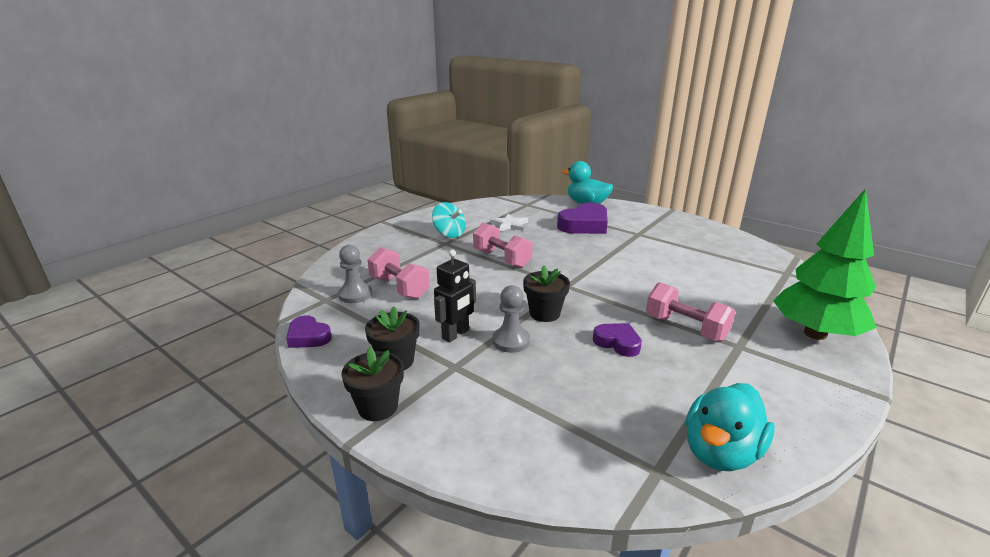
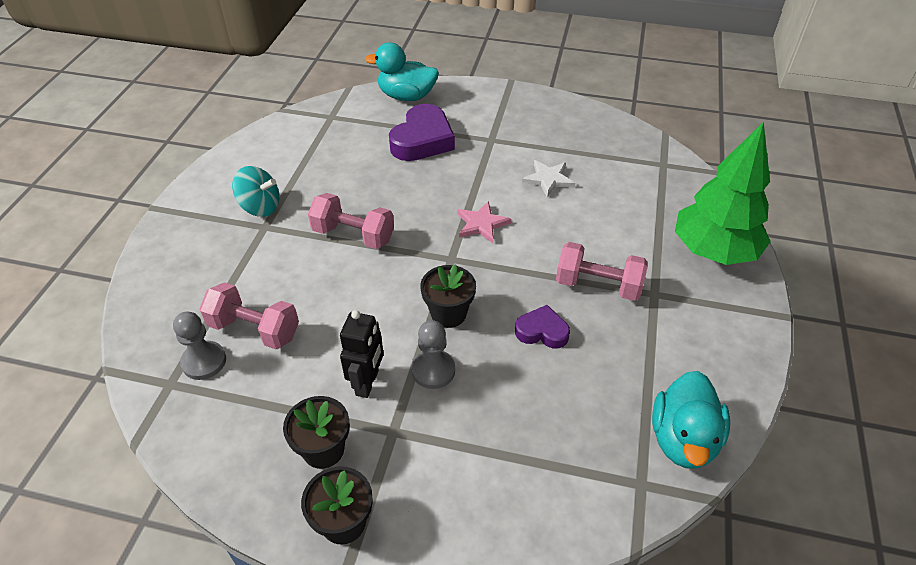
camera: 25 degrees left, 20 degrees up
purple heart [286,315,332,348] -> none
white star [490,213,528,231] -> white star moved to [522,160,575,198]
none -> pink star [457,201,511,243]

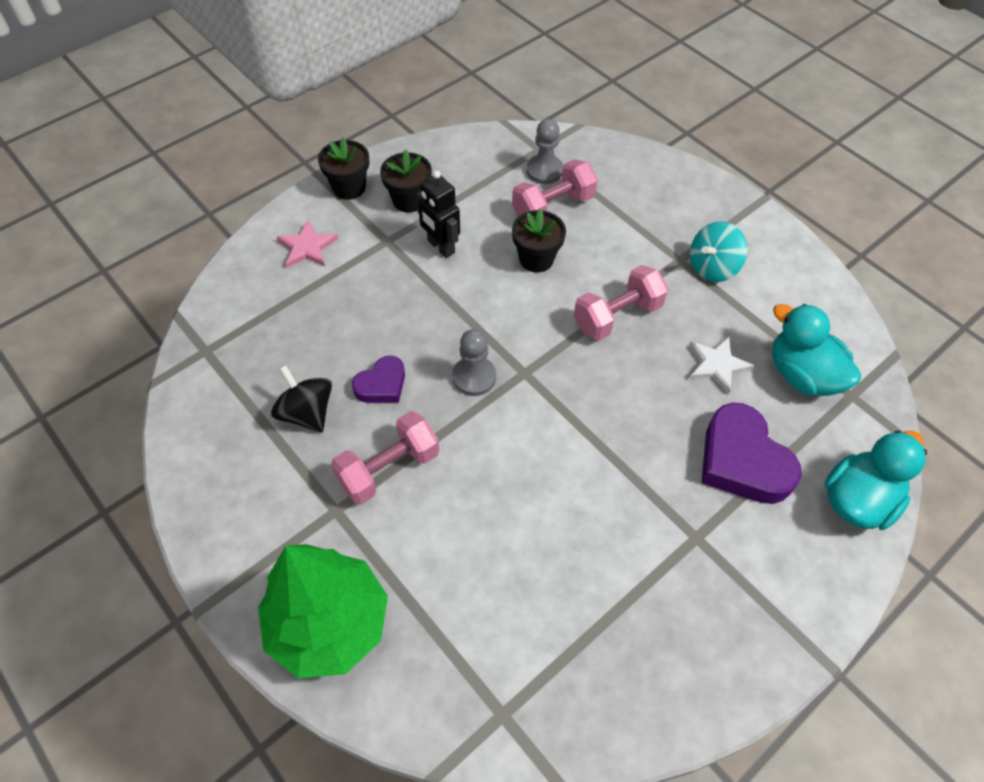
camera: 125 degrees right, 10 degrees up
grey pawn [411,320,455,389] -> grey pawn moved to [452,329,496,396]
black flower pot [420,265,476,328] -> black flower pot moved to [512,209,566,273]
pink star [457,201,511,243] -> pink star moved to [277,220,338,268]
white star [522,160,575,198] -> white star moved to [689,336,754,394]
turquoise duck [652,371,730,469] -> turquoise duck moved to [772,304,861,396]
none -> black spinning top [271,365,332,432]

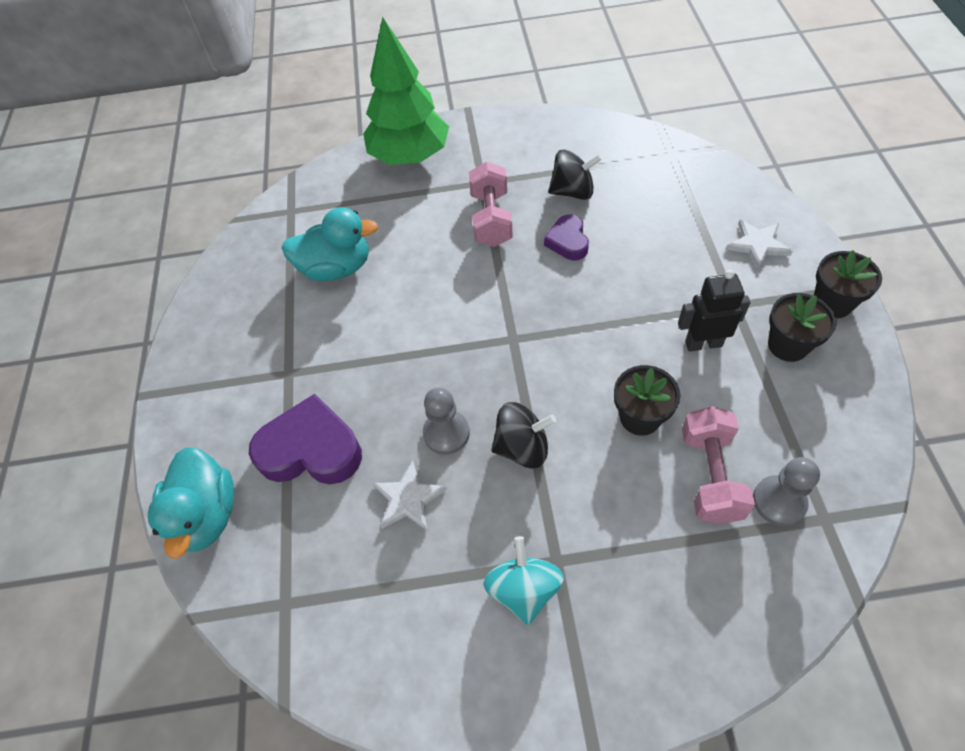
camera: 130 degrees right, 0 degrees up
pink star [277,220,338,268] -> white star [726,219,793,269]
grey pawn [452,329,496,396] -> grey pawn moved to [423,387,470,455]
pink dumbbell [574,265,668,341] -> black spinning top [491,402,556,468]
turquoise duck [772,304,861,396] -> turquoise duck moved to [282,208,378,281]

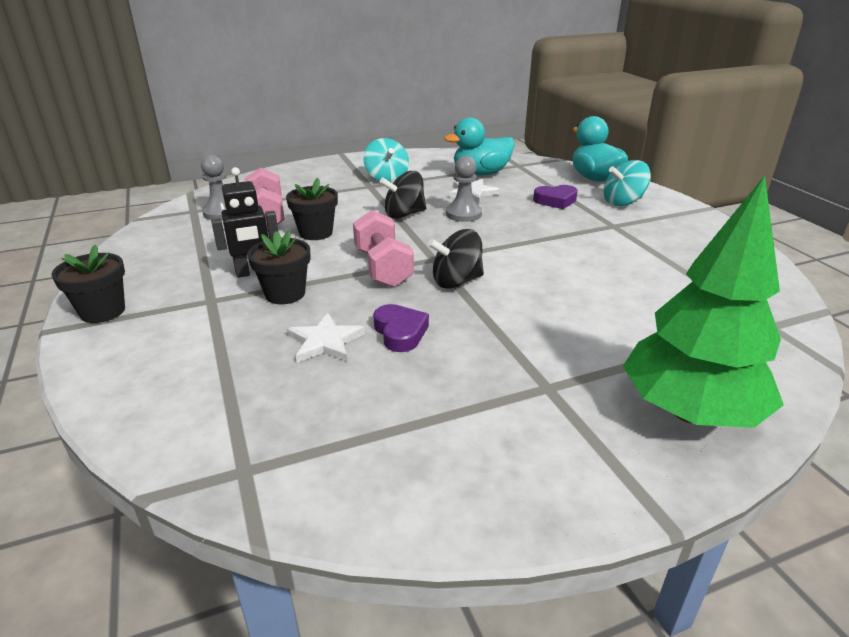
camera: 160 degrees right, 25 degrees down
purple heart [249,394,362,484] -> purple heart [533,185,578,209], size x0.56
turquoise duck [282,208,378,281] -> turquoise duck moved to [444,117,515,176]
pink dumbbell [469,162,513,247] -> pink dumbbell moved to [353,210,414,288]
black spinning top [548,149,602,200] -> black spinning top moved to [428,229,484,289]
white star [726,219,793,269] -> white star moved to [287,313,365,363]
black flower pot [768,293,837,362] -> black flower pot moved to [247,230,310,304]
none -> turquoise spinning top [604,160,651,206]

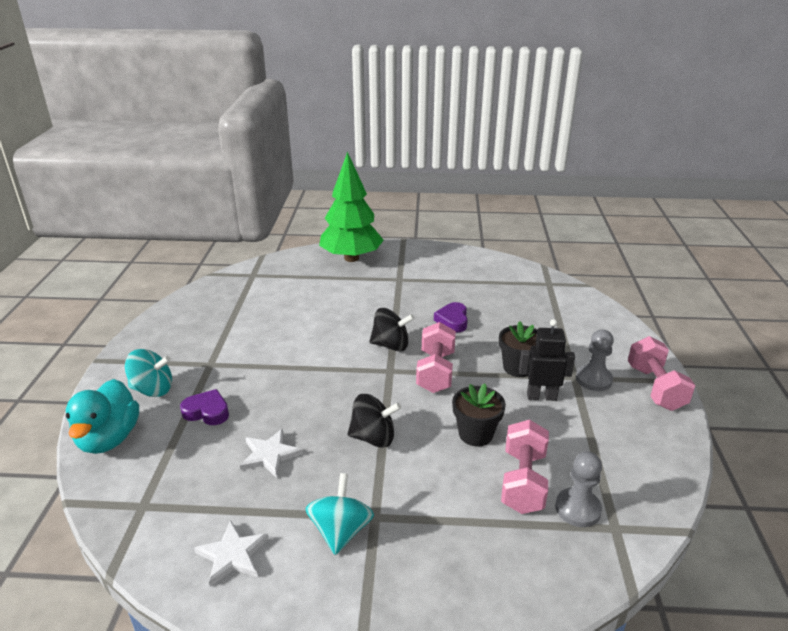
camera: 155 degrees left, 0 degrees up
black flower pot [51,244,125,323] -> pink dumbbell [628,336,695,411]
white star [287,313,365,363] -> white star moved to [194,520,269,587]
turquoise duck [444,117,515,176] -> none
grey pawn [446,156,482,222] -> grey pawn moved to [576,329,614,391]

